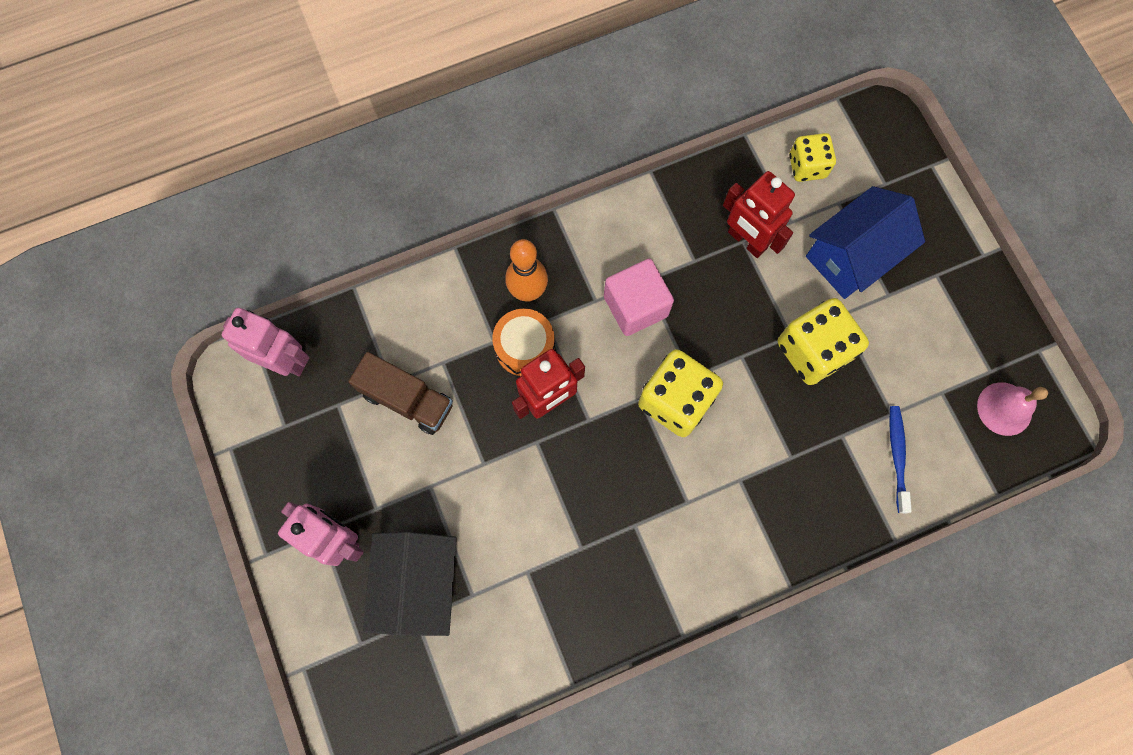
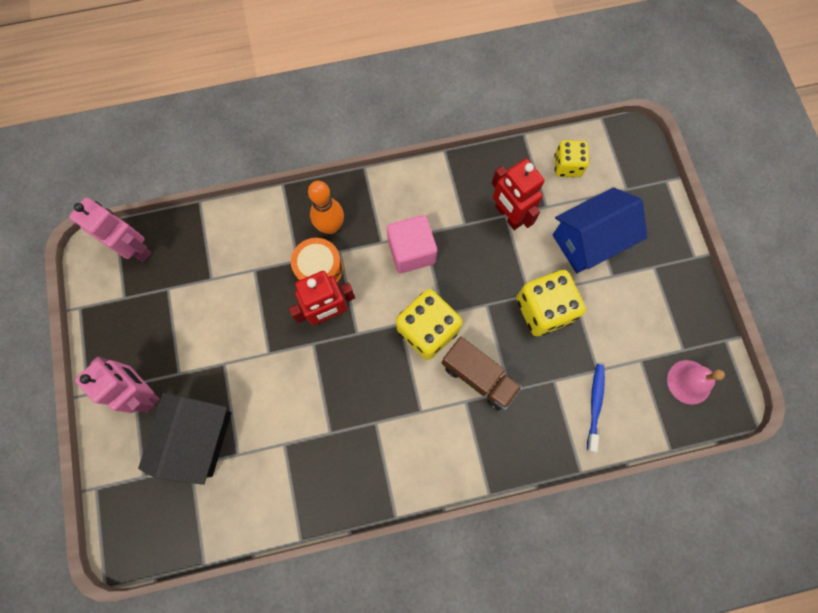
camera: 10 degrees right, 0 degrees up
brown truck [348,352,453,435] -> brown truck moved to [442,337,522,411]

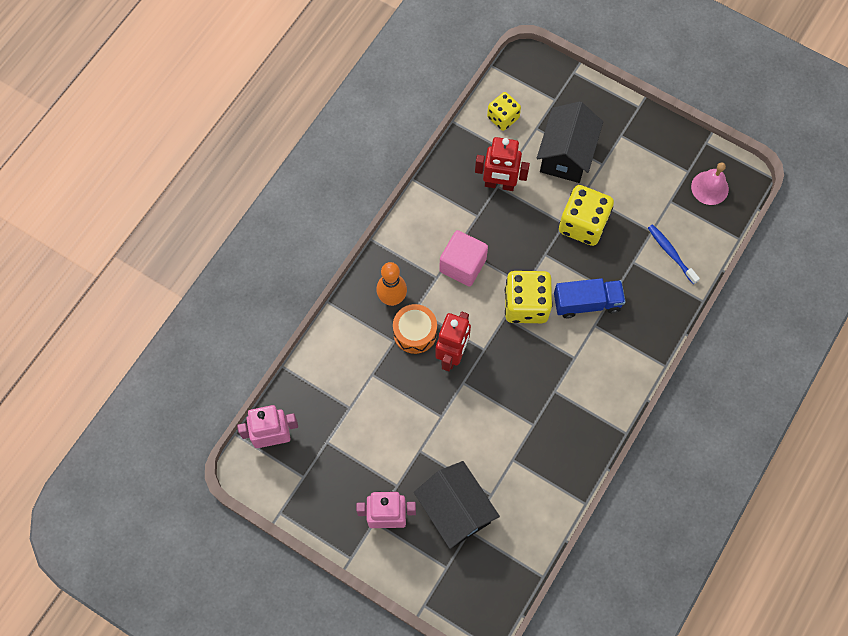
camera: 45 degrees left, 5 degrees down
brown truck [442,337,522,411] -> blue truck [554,278,626,318]
blue house [553,187,648,273] -> black house [537,102,603,183]

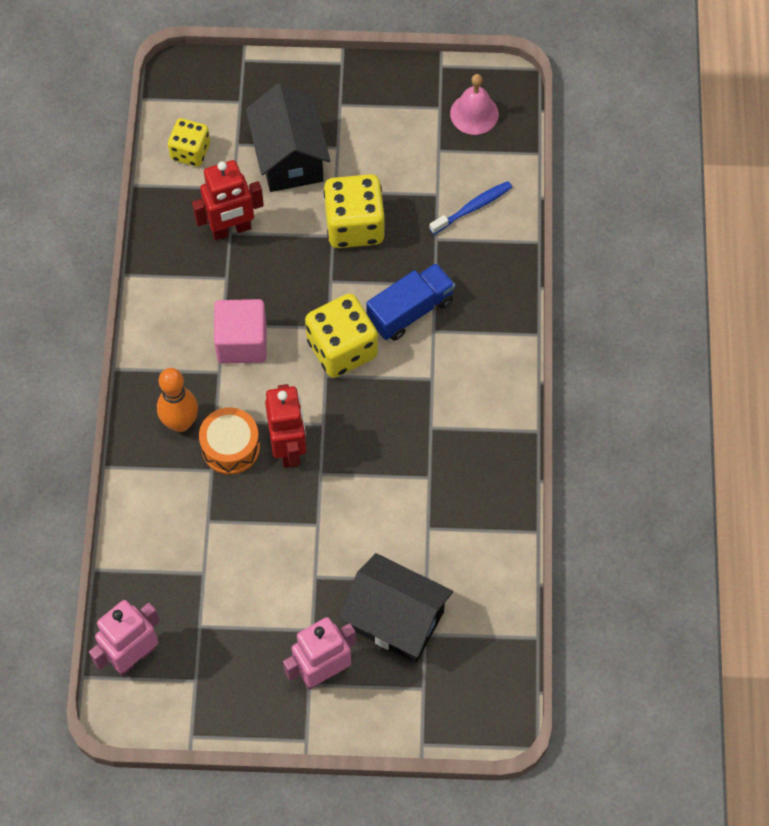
camera: 30 degrees left, 5 degrees down
blue toothbrush [648,224,700,285] -> blue toothbrush turned 120 degrees clockwise [429,181,512,234]

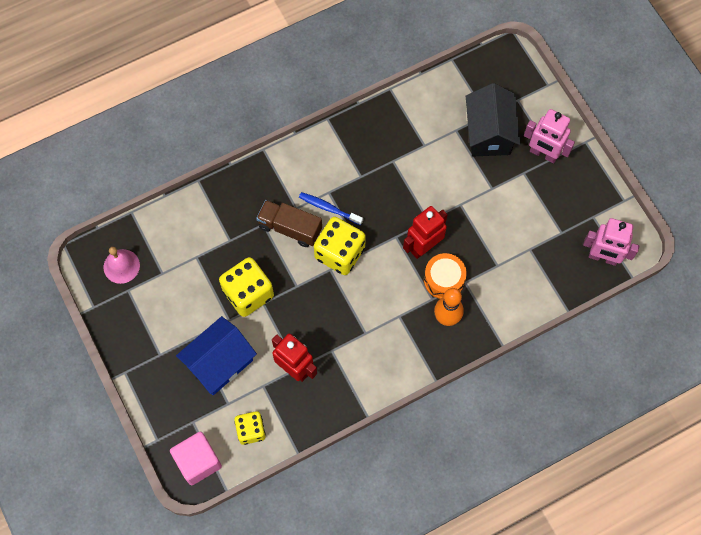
camera: 120 degrees left, 5 degrees up
pink cube [214,299,266,364] -> pink cube moved to [170,432,222,485]
black house [246,83,330,192] -> blue house [176,316,257,395]
blue truck [366,263,455,341] -> brown truck [256,200,322,247]
blue toothbrush [429,181,512,234] -> blue toothbrush moved to [299,192,363,225]

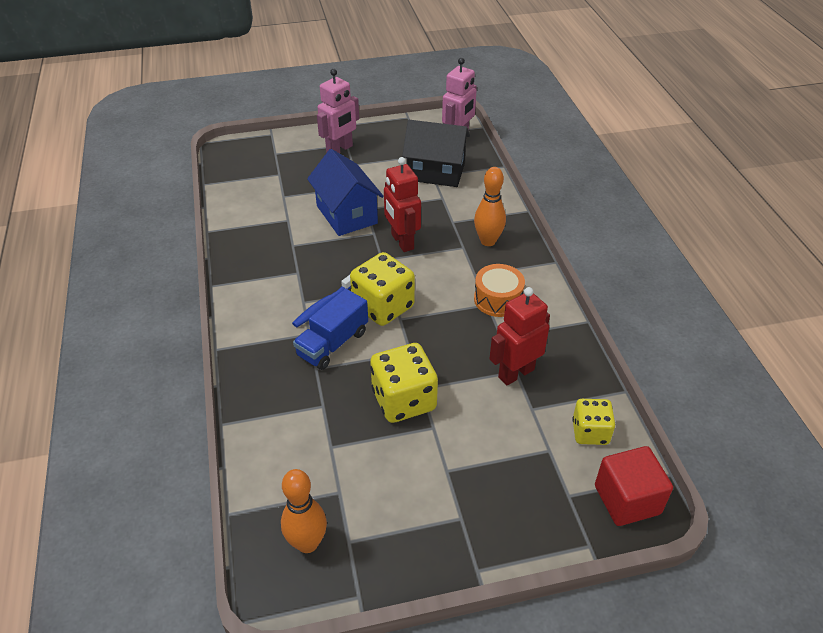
camera: 75 degrees left, 25 degrees down
pink bell [104,247,140,284] -> orange bowling pin [281,469,327,553]
pink cube [170,432,222,485] -> red cube [595,446,673,526]
blue house [176,316,257,395] -> blue house moved to [307,149,384,236]
brown truck [256,200,322,247] -> blue truck [293,289,368,370]
orange drum [424,253,467,299] -> orange drum moved to [474,264,525,317]
black house [466,83,520,156] -> black house moved to [402,120,470,187]

